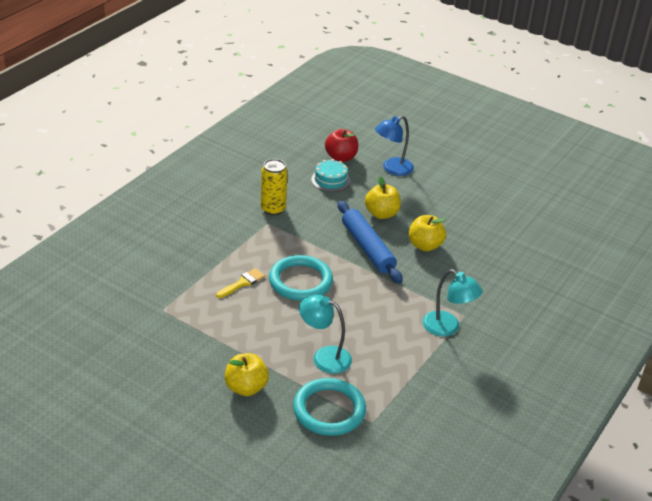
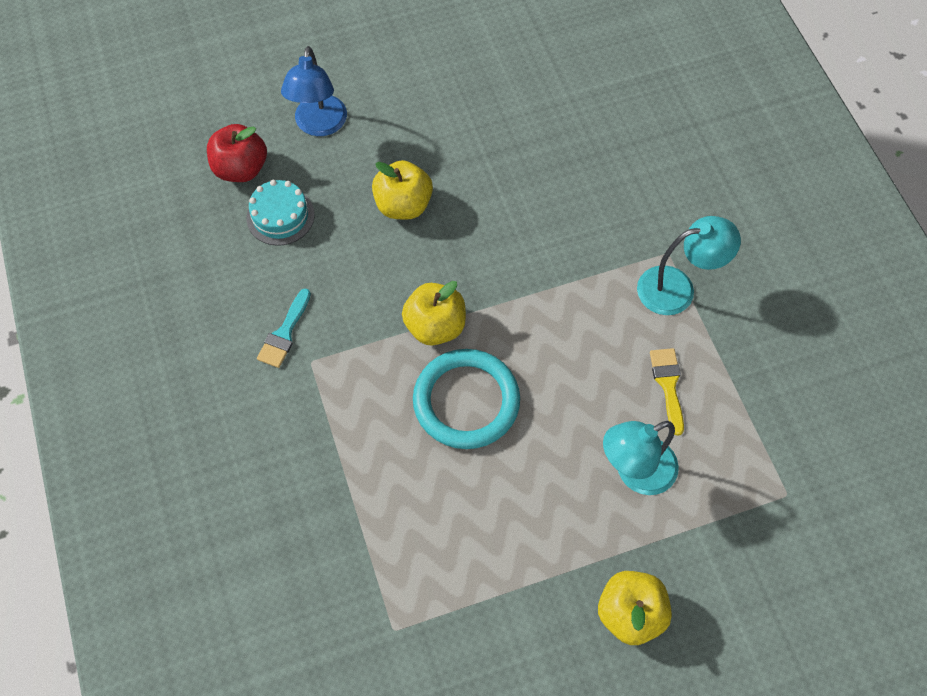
camera: 50 degrees left, 25 degrees up
yellow brush [216,268,265,298] -> yellow brush moved to [650,348,684,436]
yellow can [261,159,288,216] -> turquoise brush [257,288,311,368]
turquoise ring [293,378,366,436] -> none
blue rolling pin [338,201,403,284] -> none
yellow apple [409,215,446,251] -> yellow apple moved to [402,281,466,346]

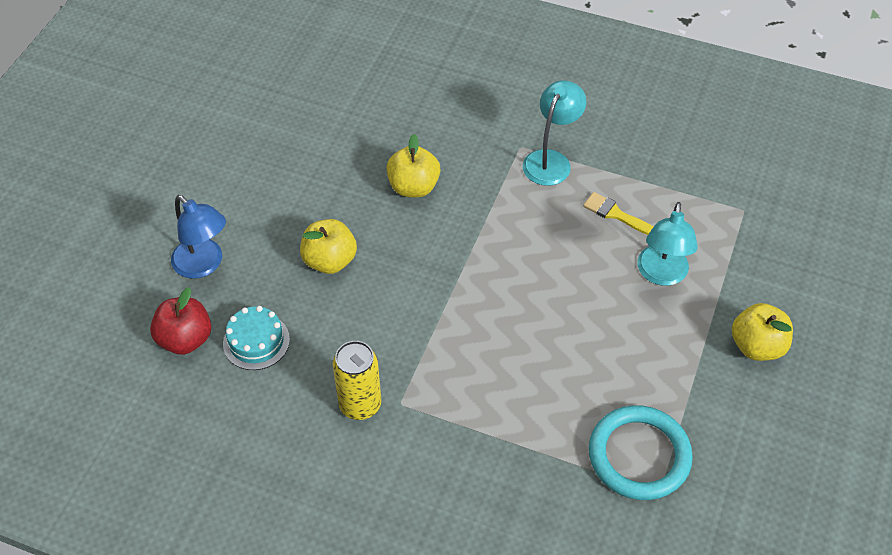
camera: 50 degrees left, 10 degrees down
turquoise brush [257,288,311,368] -> yellow can [332,341,381,420]
yellow apple [402,281,466,346] -> yellow apple moved to [387,134,440,197]
turquoise ring [413,349,520,449] -> turquoise ring moved to [589,405,693,500]

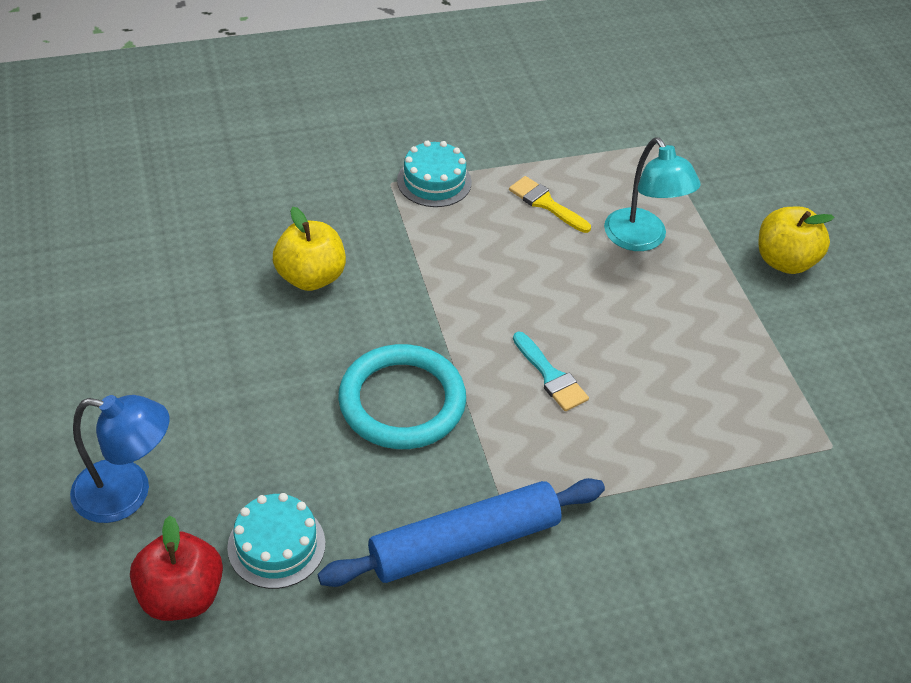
camera: 40 degrees left, 5 degrees down
yellow apple [300,219,357,274] -> none
yellow can [332,341,381,420] -> blue rolling pin [318,478,605,587]
turquoise lamp [523,80,586,186] -> turquoise cake [397,140,472,207]
yellow brush [583,192,653,235] -> yellow brush turned 45 degrees clockwise [509,176,591,233]
turquoise ring [589,405,693,500] -> turquoise ring moved to [338,344,466,449]
none -> turquoise brush [513,331,589,411]

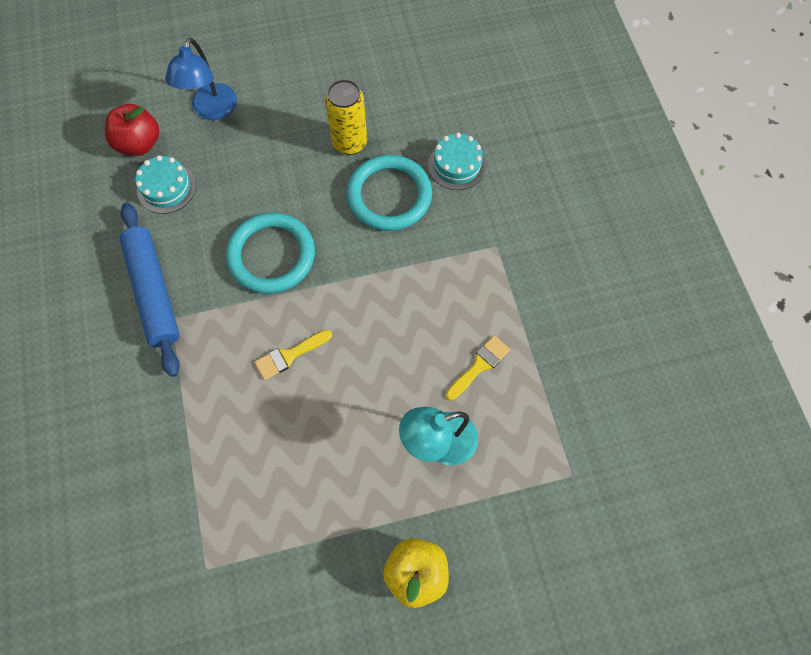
camera: 95 degrees right, 20 degrees up
yellow apple [273,207,346,291] -> turquoise ring [346,155,432,231]
turquoise cake [397,140,472,207] -> turquoise cake moved to [428,133,486,190]
turquoise brush [513,331,589,411] -> yellow brush [255,330,332,380]
none -> yellow can [325,79,367,155]

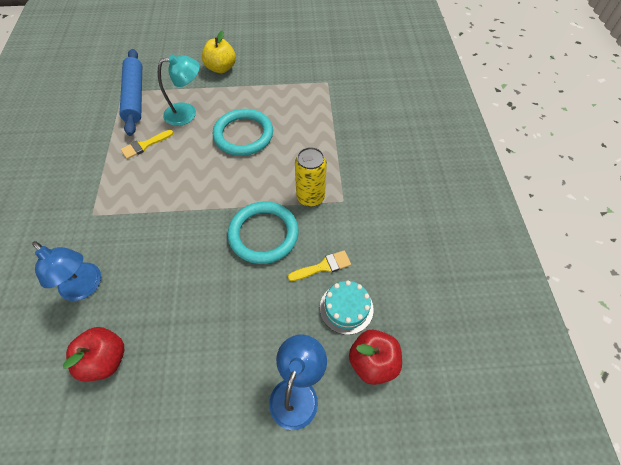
camera: 170 degrees left, 10 degrees down
blue rolling pin [120,203,180,377] -> blue rolling pin moved to [120,49,142,136]
yellow brush [255,330,332,380] -> yellow brush moved to [288,250,351,281]
yellow can [325,79,367,155] -> yellow can moved to [295,147,327,207]
turquoise ring [346,155,432,231] -> turquoise ring moved to [213,109,273,156]
turquoise cake [428,133,486,190] -> blue lamp [32,241,101,301]
none -> red apple [63,327,124,381]

